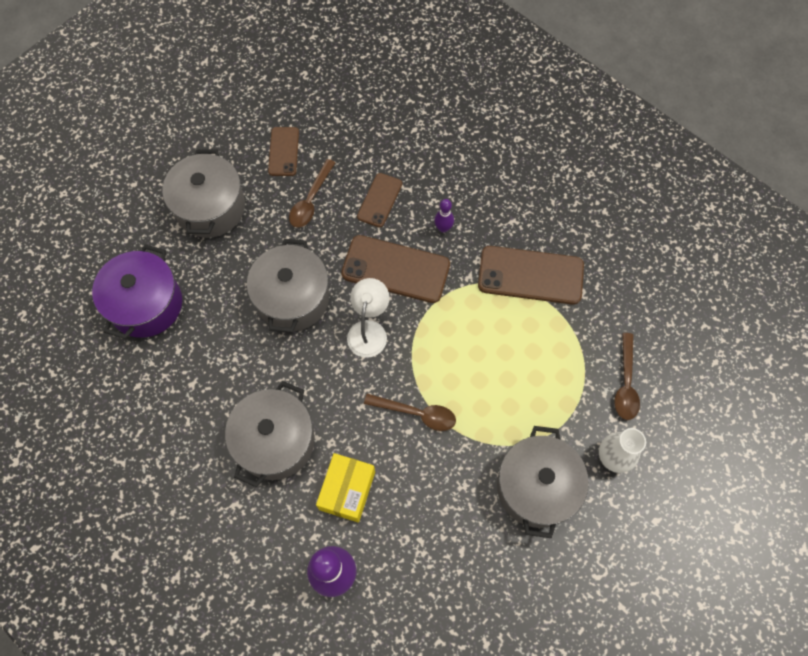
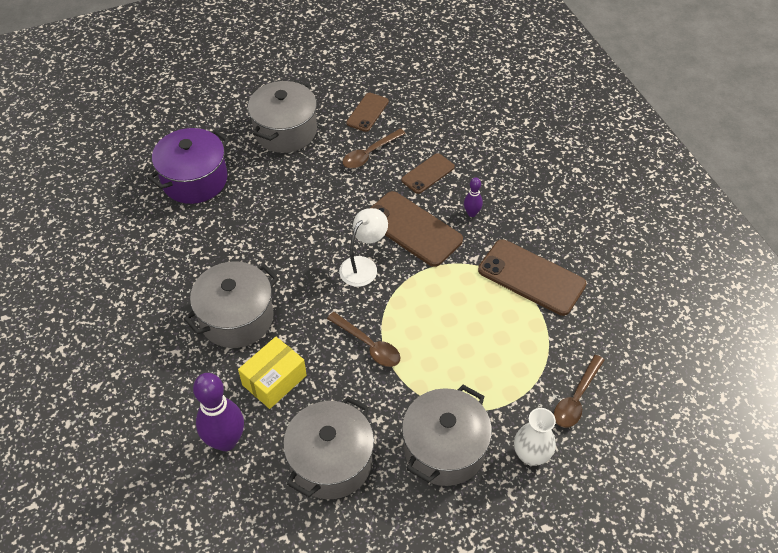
camera: 25 degrees right, 15 degrees down
grey pot [247,239,329,333] -> grey pot moved to [283,396,374,499]

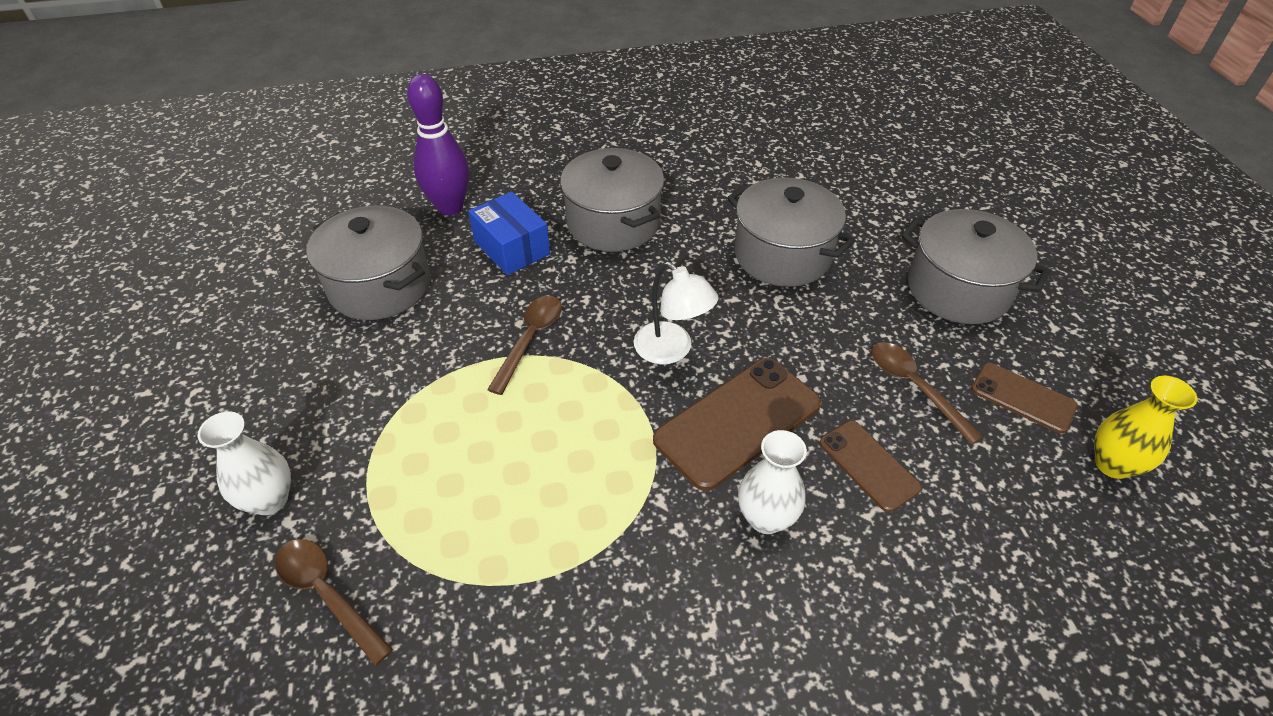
camera: 100 degrees right, 5 degrees down
purple pot [148,128,229,204] -> none
yellow box [238,337,307,409] -> blue box [468,191,550,275]
brown spoon [327,312,401,367] -> brown spoon turned 150 degrees clockwise [487,296,562,395]
grey pot [402,385,492,486] -> grey pot moved to [727,177,855,287]
purple bowling pin [464,177,483,217] -> white vase [738,430,807,534]
brown phone [478,239,587,316] -> none
none -> yellow vase [1094,376,1197,479]

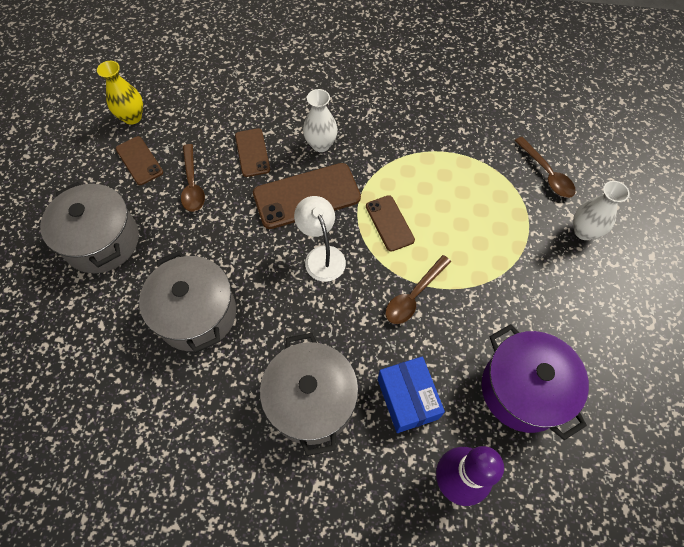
camera: 160 degrees left, 15 degrees up
grey pot [306,206,430,320] -> purple pot [482,324,589,440]
none -> brown phone [366,195,415,252]

